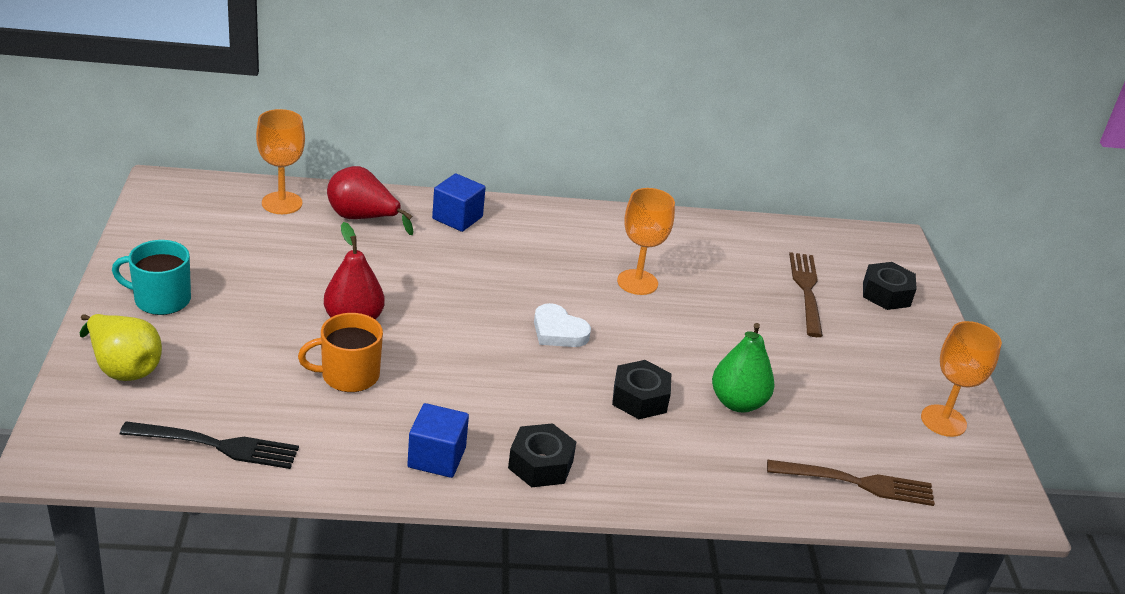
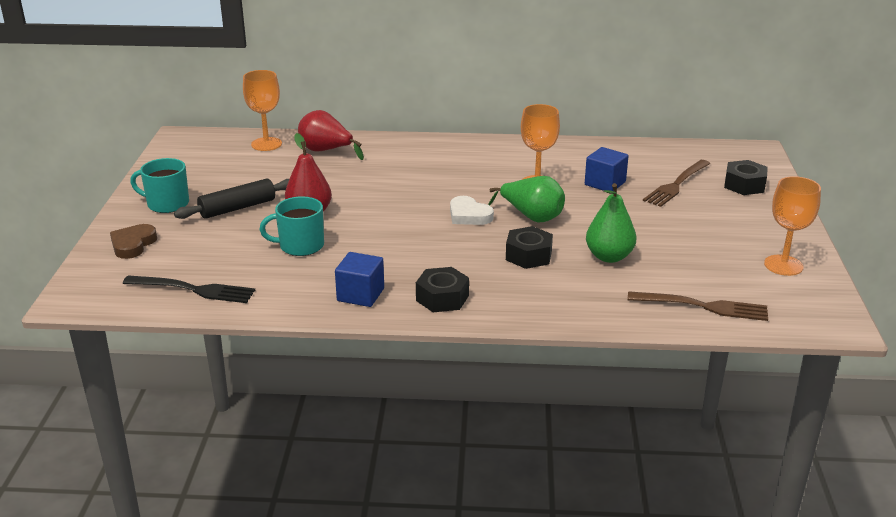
camera: 10 degrees right, 5 degrees down
yellow pear [80,314,162,381] -> brown heart [110,224,157,259]
orange mug [298,313,383,392] -> turquoise mug [260,196,324,256]
blue cube [432,173,486,232] -> blue cube moved to [585,147,628,191]
brown fork [789,252,823,337] -> brown fork turned 150 degrees counterclockwise [643,160,710,207]
none -> black rolling pin [174,179,289,219]
none -> green pear [488,176,565,223]

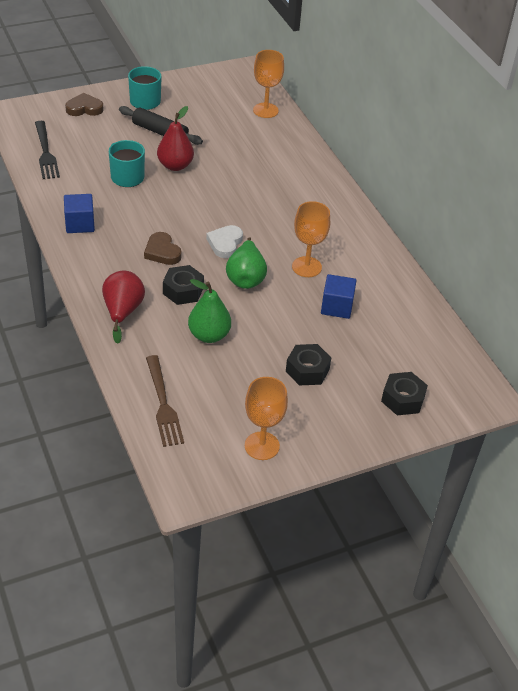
camera: 60 degrees right, 15 degrees up
red pear [298,110,364,160] -> red pear moved to [102,270,145,344]
black nut [416,267,469,312] -> black nut moved to [286,344,331,386]
brown fork [643,160,710,207] -> none
none -> brown heart [144,232,182,265]

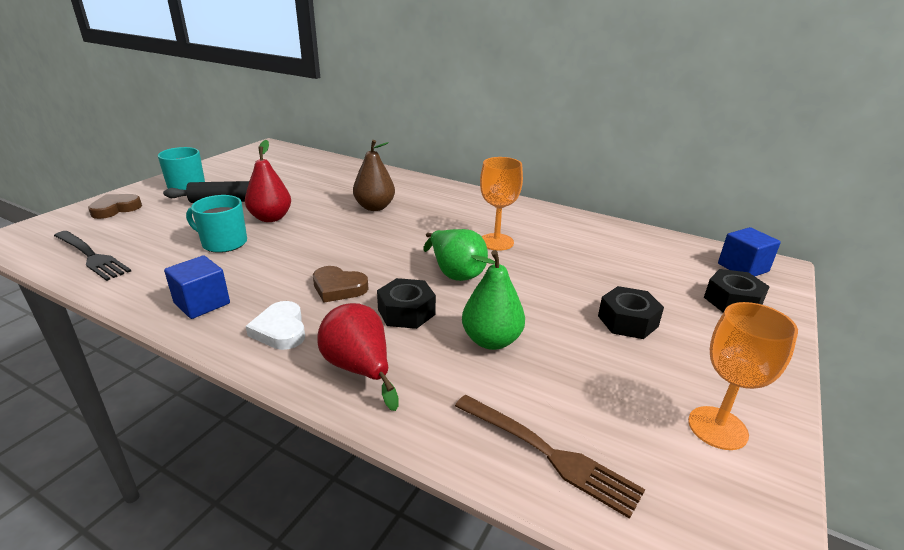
camera: 35 degrees left, 15 degrees down
white heart [206,225,243,258] -> white heart moved to [246,301,305,350]
orange goblet [253,50,284,118] -> none
blue cube [321,274,356,319] -> blue cube moved to [718,227,781,276]
none -> brown pear [353,140,395,211]

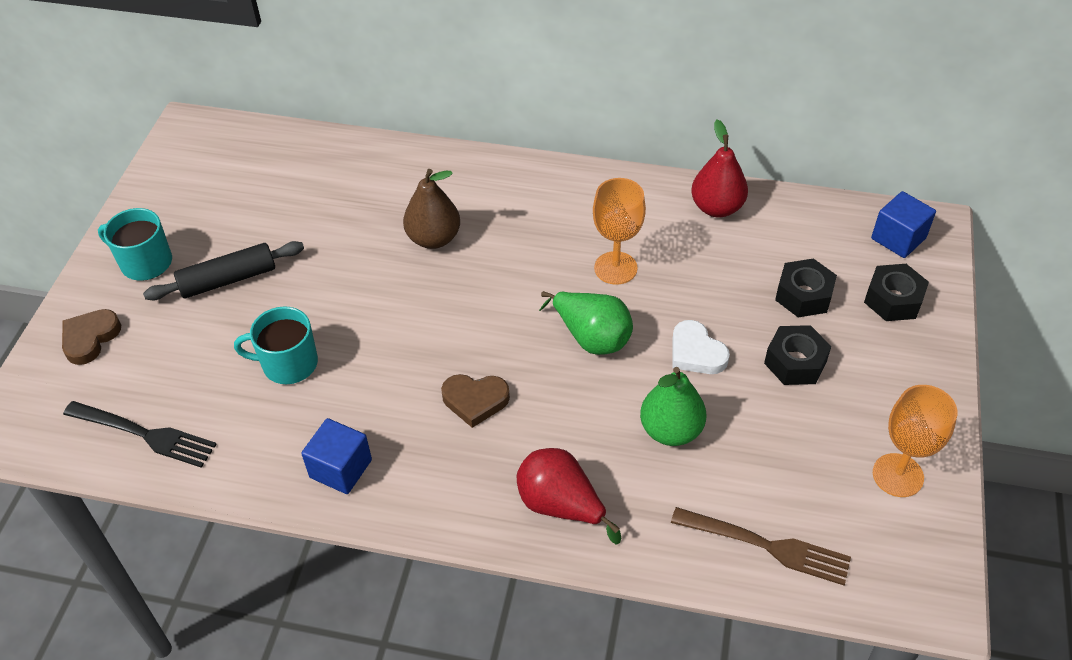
camera: 15 degrees left, 20 degrees up
red pear [245,140,291,222] -> red pear moved to [691,120,748,217]
white heart [246,301,305,350] -> white heart moved to [672,320,730,374]
black nut [377,278,436,329] -> black nut moved to [775,258,837,317]

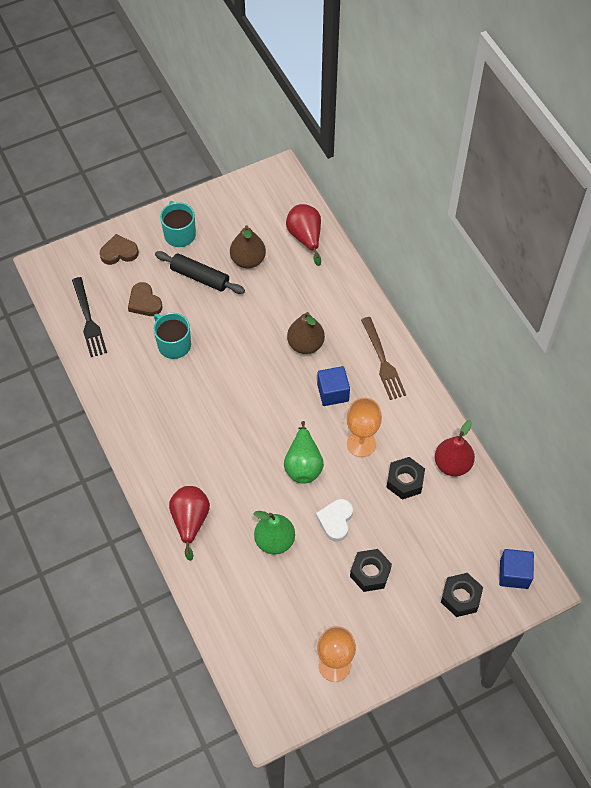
camera: 50 degrees right, 10 degrees up
blue cube [301,418,372,494] -> blue cube moved to [317,366,350,406]
brown heart [441,374,510,428] -> brown heart moved to [128,282,162,316]
brown fork [671,507,851,585] -> brown fork moved to [361,317,406,400]
black nut [775,258,837,317] -> black nut moved to [386,457,425,500]
none -> brown pear [230,225,266,268]
none -> red pear [286,204,321,266]

